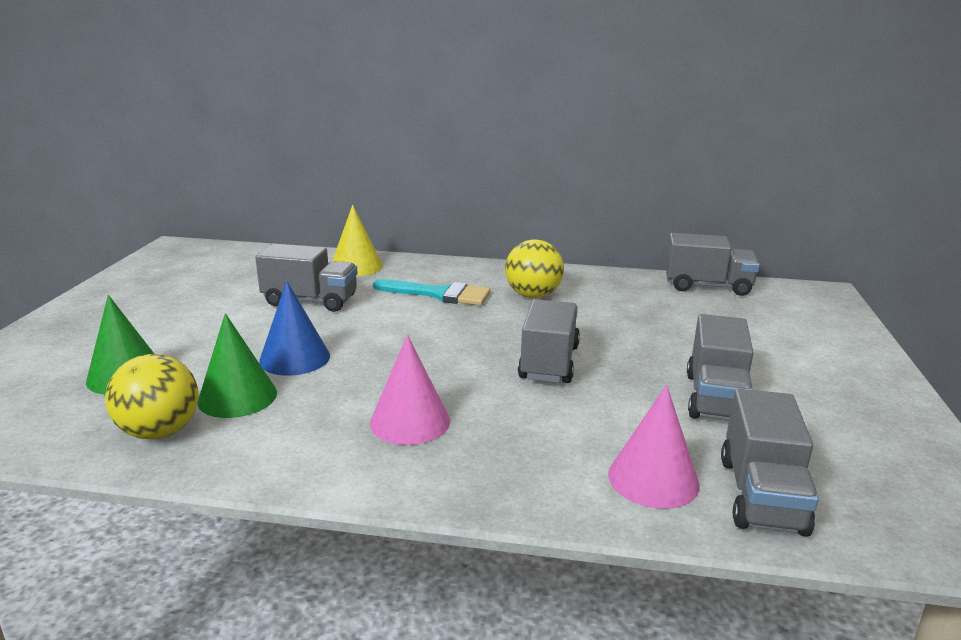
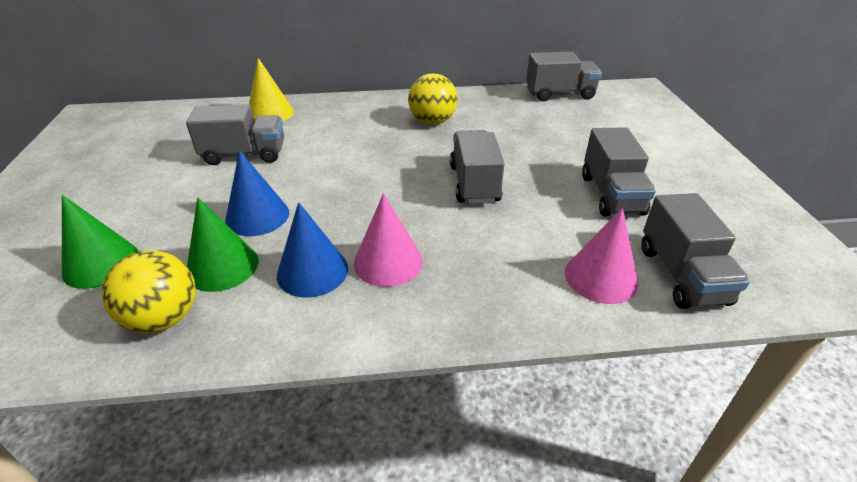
camera: 15 degrees left, 15 degrees up
turquoise brush [373,279,490,305] -> none
none -> blue cone [277,202,348,298]

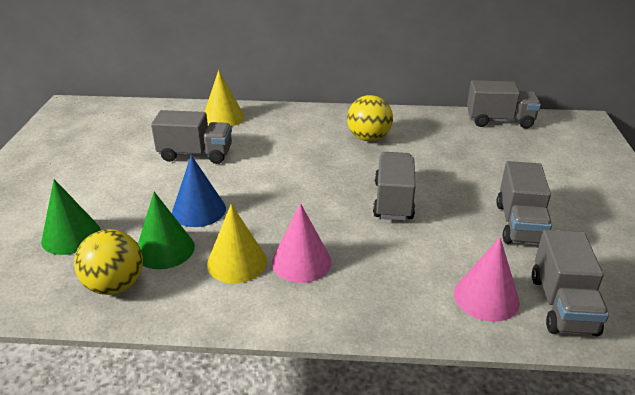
camera: 10 degrees right, 5 degrees down
blue cone [277,202,348,298] -> yellow cone [207,204,267,283]

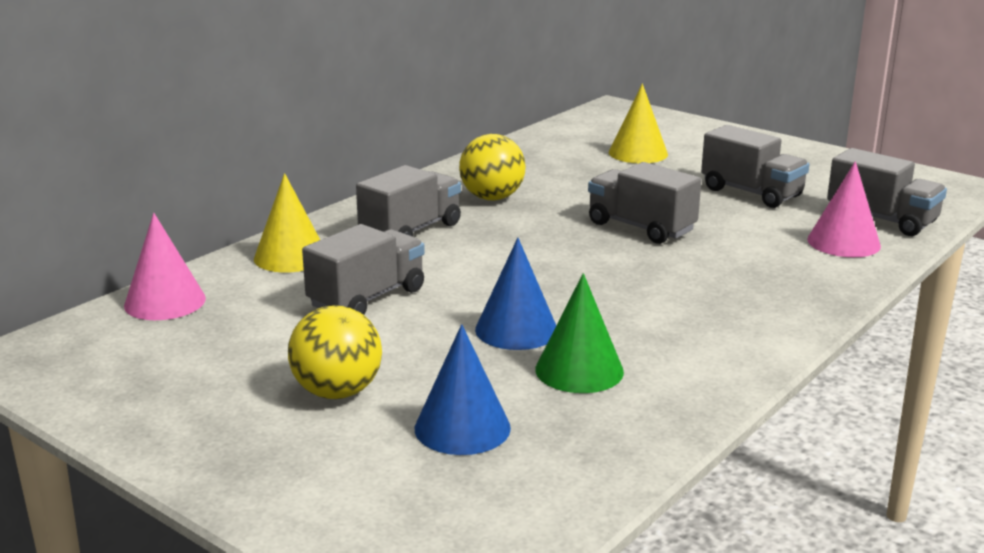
camera: 55 degrees left, 10 degrees down
green cone [41,179,101,255] -> blue cone [415,324,511,455]
yellow ball [74,229,143,295] -> yellow ball moved to [288,305,382,399]
yellow cone [207,204,267,283] -> yellow cone moved to [609,84,668,163]
pink cone [272,203,332,283] -> pink cone moved to [124,213,206,320]
grey truck [467,80,541,129] -> grey truck moved to [356,165,461,236]

